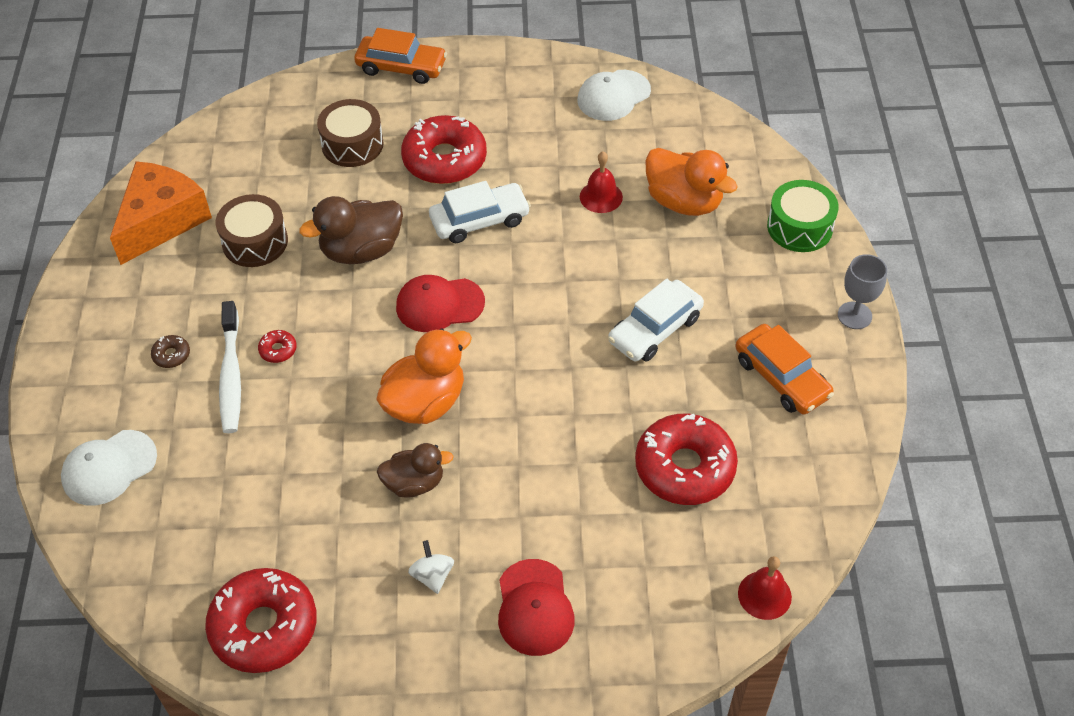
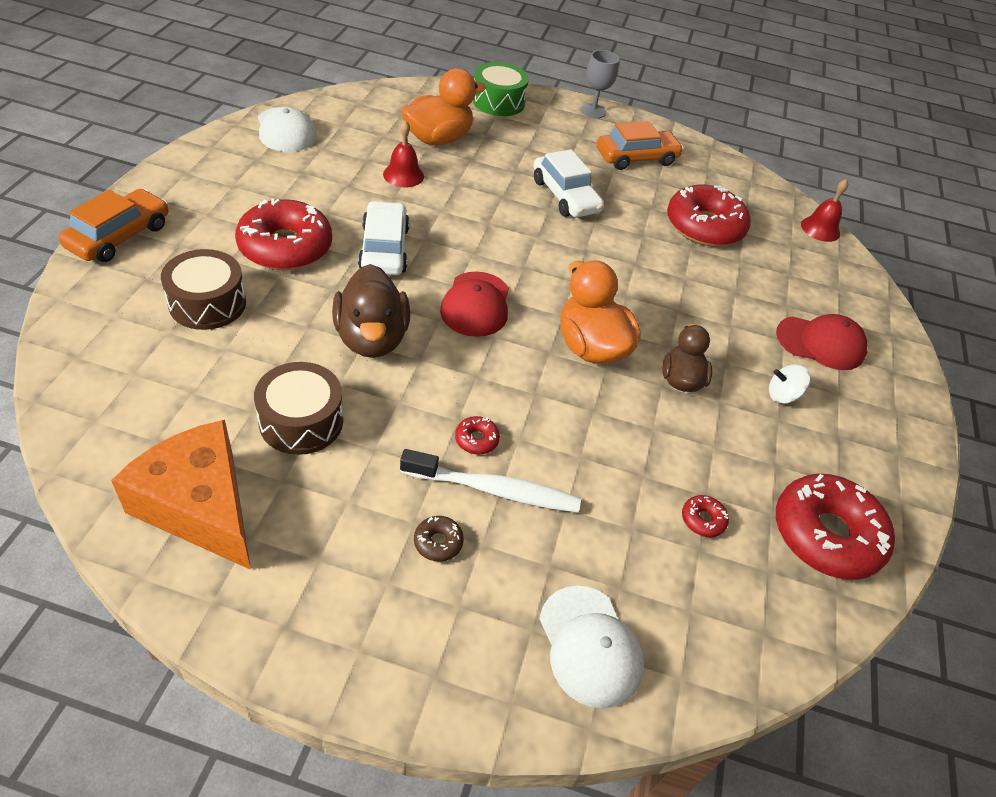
camera: 80 degrees left, 5 degrees down
none -> red donut [682,495,729,537]

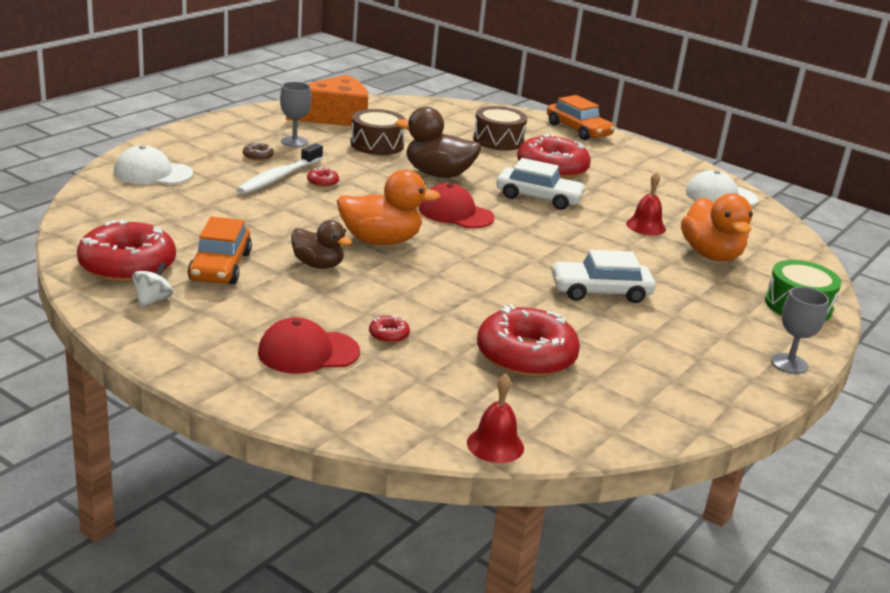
camera: 115 degrees right, 20 degrees down
orange car [597,121,684,170] -> orange car moved to [188,217,252,284]
red donut [682,495,729,537] -> red donut moved to [369,315,410,343]
white spinning top [769,364,811,404] -> white spinning top moved to [132,262,173,307]
red cap [776,314,868,370] -> red cap turned 45 degrees clockwise [258,317,360,374]
none -> grey goblet [280,82,312,147]

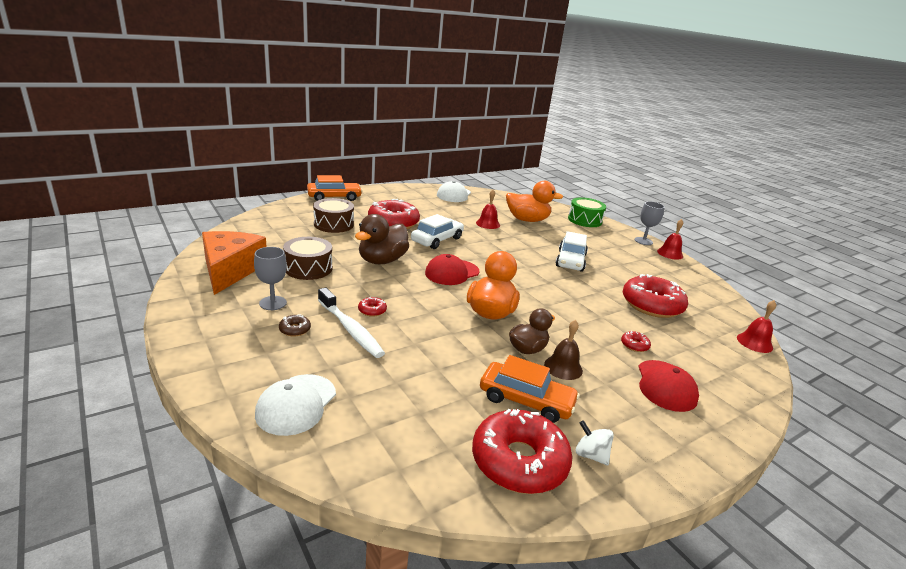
camera: 70 degrees left, 0 degrees up
none -> brown bell [544,320,583,380]
none -> red bell [657,219,683,260]

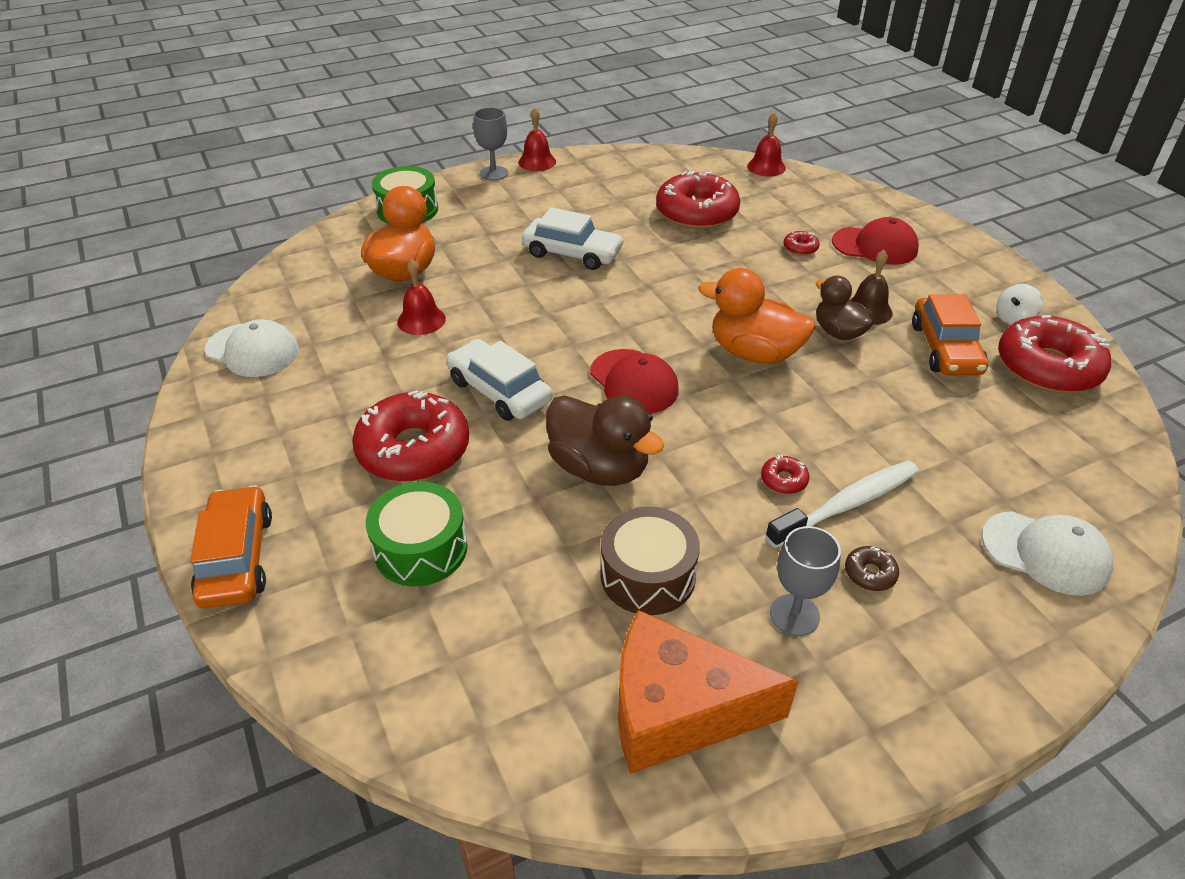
camera: 80 degrees left, 15 degrees up
brown drum [313,198,354,233] -> green drum [366,482,468,586]
orange car [480,355,580,423] -> orange car turned 150 degrees clockwise [912,294,988,375]

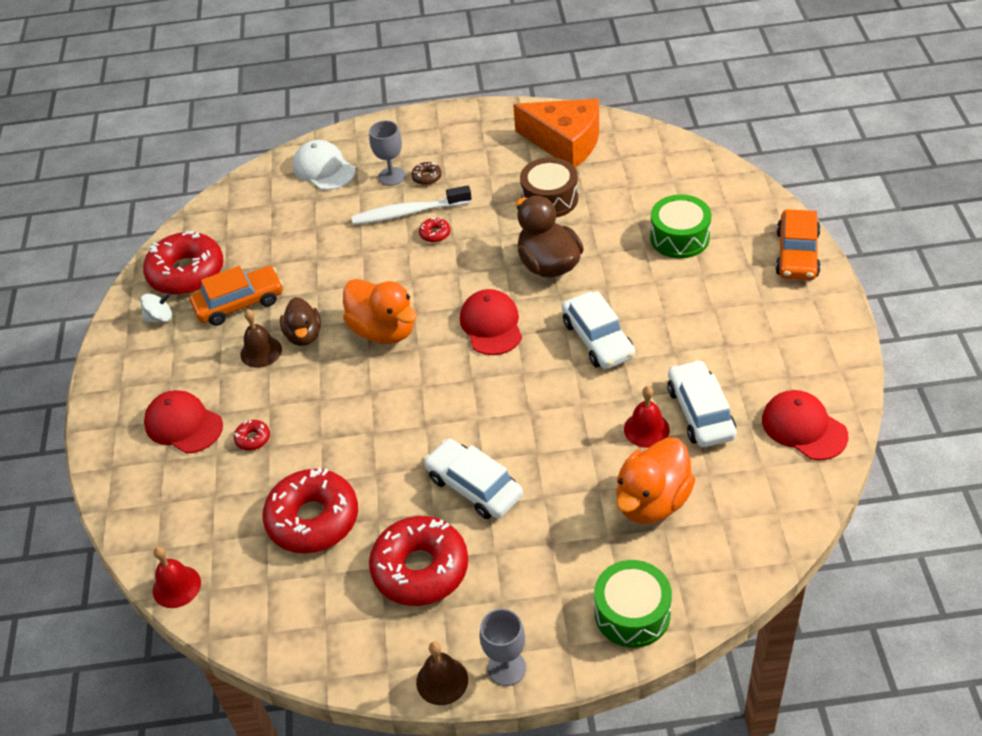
camera: 155 degrees left, 5 degrees up
white cap [205,320,299,377] -> red cap [762,390,848,460]
red donut [352,390,469,482] -> red donut moved to [369,516,468,606]
red bell [518,108,556,171] -> brown bell [416,641,468,705]
grey goblet [770,526,841,636] -> grey goblet moved to [369,121,406,186]
orange car [912,294,988,375] -> orange car turned 45 degrees clockwise [190,266,283,326]
none -> white car [667,360,737,447]

